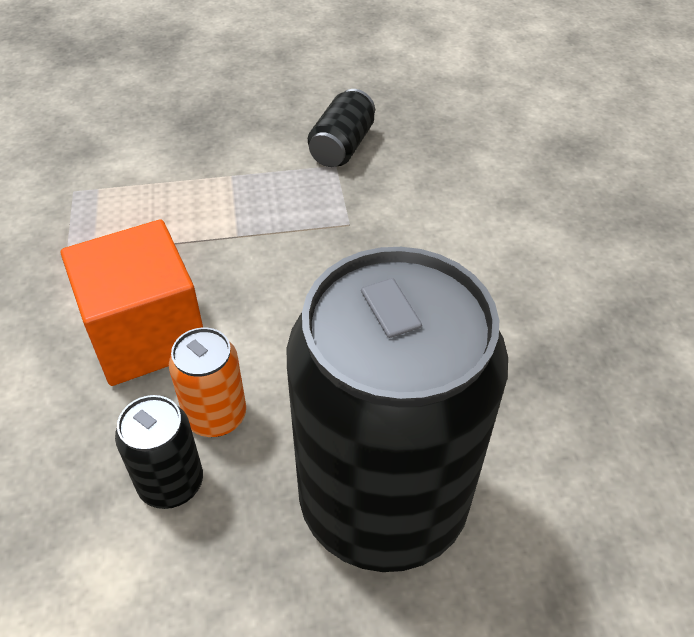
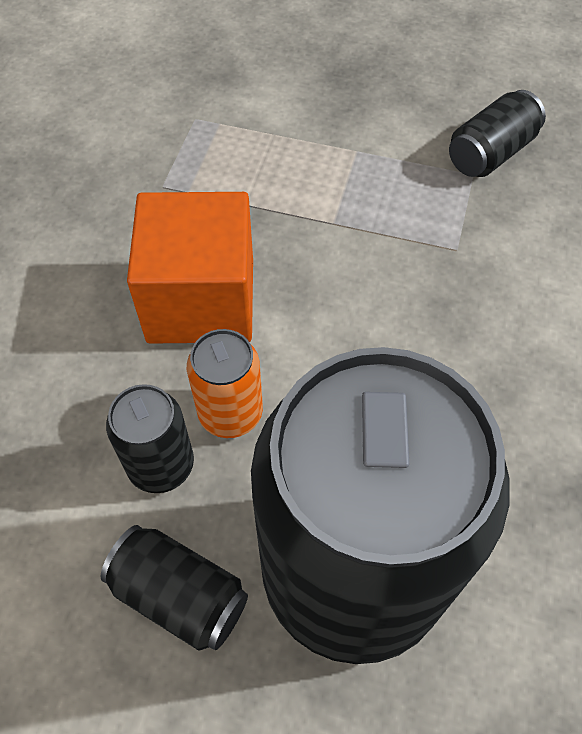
camera: 25 degrees right, 10 degrees up
none -> black can [101,525,248,651]

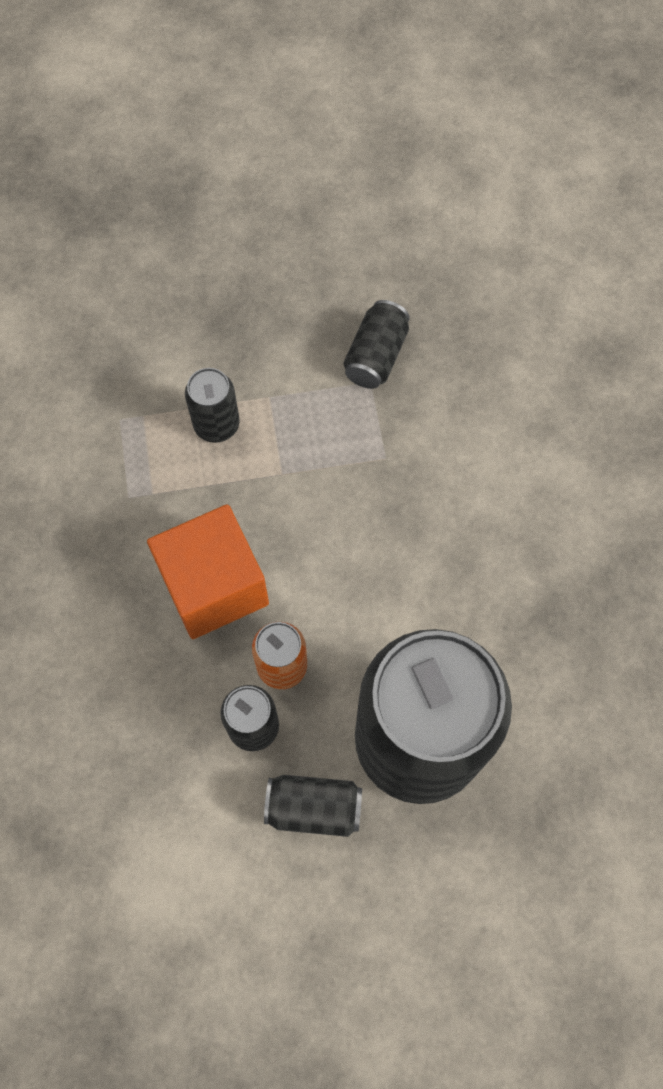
camera: 25 degrees left, 10 degrees up
none -> black can [185,368,240,443]

